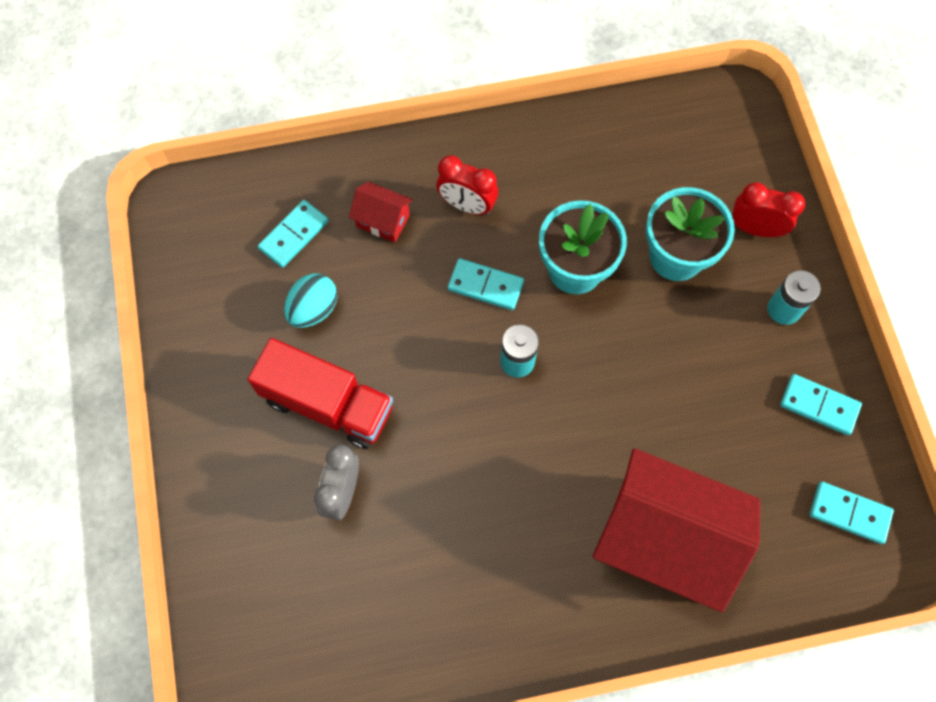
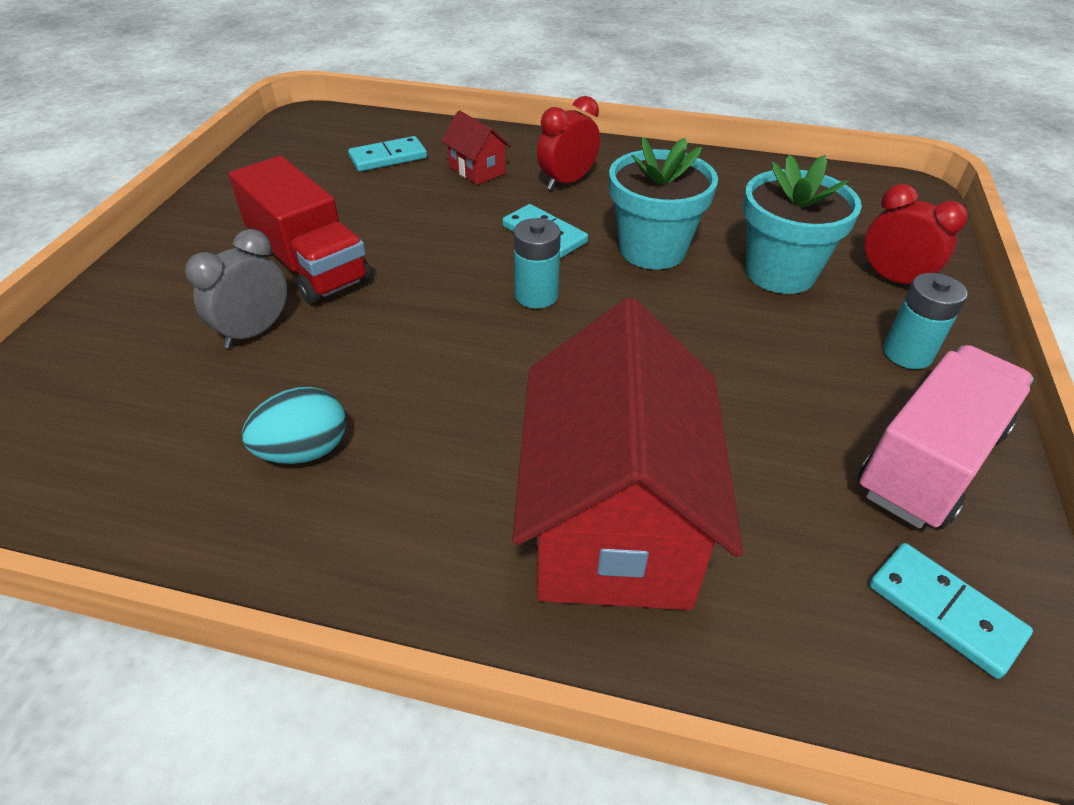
camera: 25 degrees right, 25 degrees down
turquoise egg [284,273,338,328] -> turquoise egg moved to [242,387,346,464]
red clock [436,155,498,215] -> red clock turned 90 degrees clockwise [537,96,600,190]
red house [593,448,760,612] -> red house turned 45 degrees clockwise [512,298,743,610]
turquoise domino [780,374,862,435] -> pink truck [858,345,1034,529]

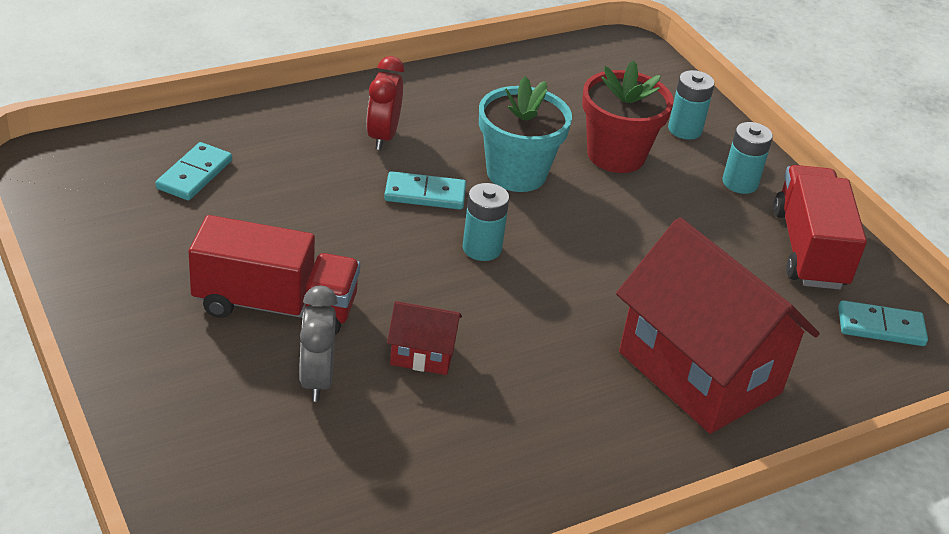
camera: 45 degrees left, 5 degrees down
turquoise egg [242,387,346,464] -> none
red house [441,110,511,185] -> red house moved to [387,301,462,375]
turquoise flower pot [743,155,862,294] -> red flower pot [582,60,674,173]
pink truck [858,345,1034,529] -> red truck [773,165,867,289]
red clock [863,184,968,284] -> turquoise battery [668,70,715,140]

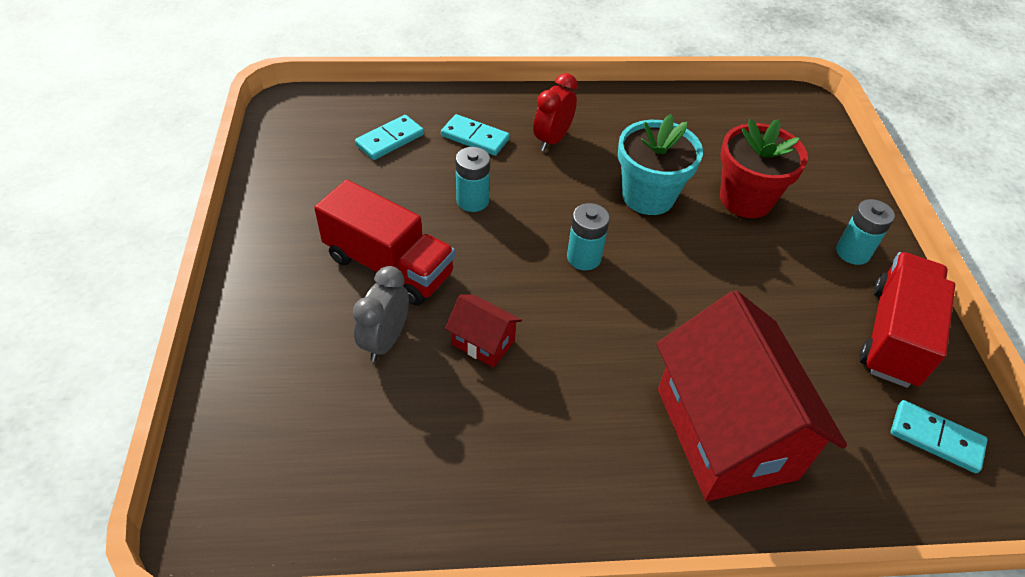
camera: 25 degrees right, 10 degrees up
turquoise domino [384,171,466,210] -> turquoise domino moved to [441,114,510,156]
turquoise battery [668,70,715,140] -> turquoise battery moved to [456,147,490,212]

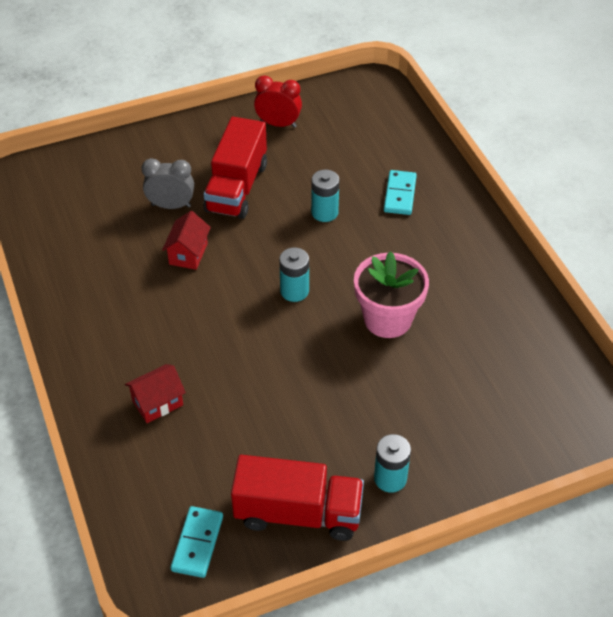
camera: 75 degrees right, 0 degrees up
turquoise domino [355,115,424,160] -> none
red clock [533,73,578,151] -> red clock moved to [254,75,302,128]
turquoise flower pot [618,114,703,215] -> pink flower pot [354,251,429,338]
red house [656,291,847,501] -> red house [125,364,186,423], size x0.43
red flower pot [720,119,808,218] -> none

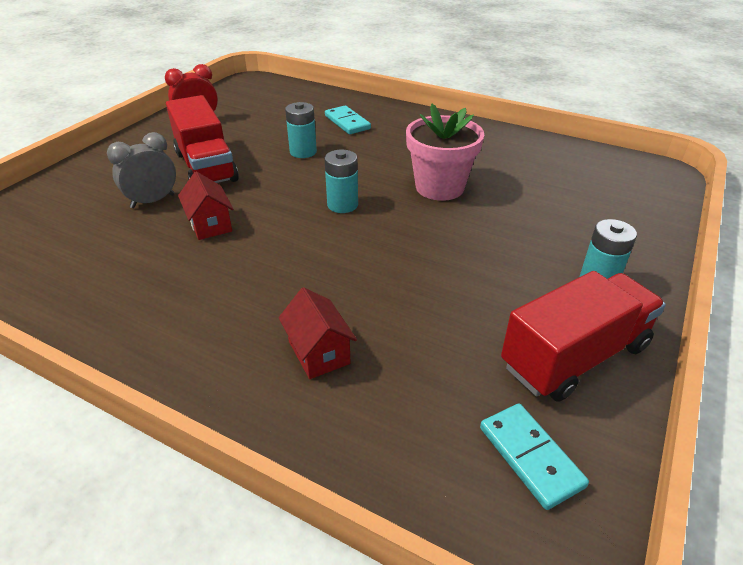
camera: 40 degrees left, 10 degrees down
red house [125,364,186,423] -> red house turned 45 degrees counterclockwise [278,287,357,379]

